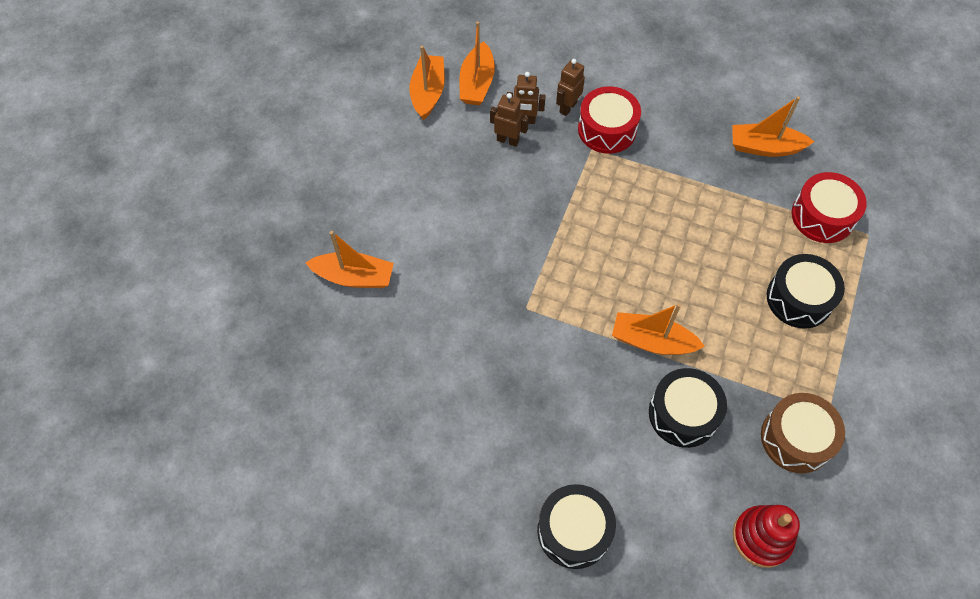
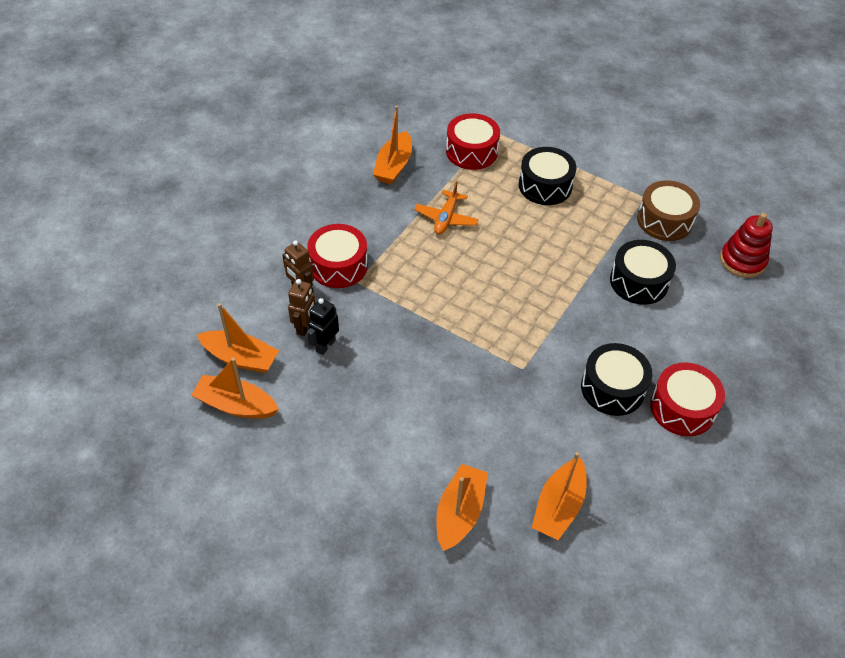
camera: 80 degrees left, 10 degrees down
brown robot [490,93,529,147] -> black robot [307,298,339,355]
black drum [537,484,616,569] -> black drum moved to [581,343,652,416]
orange boat [612,303,705,355] -> orange boat moved to [532,452,587,540]
none -> orange plane [414,181,479,234]
none -> red drum [650,362,725,436]

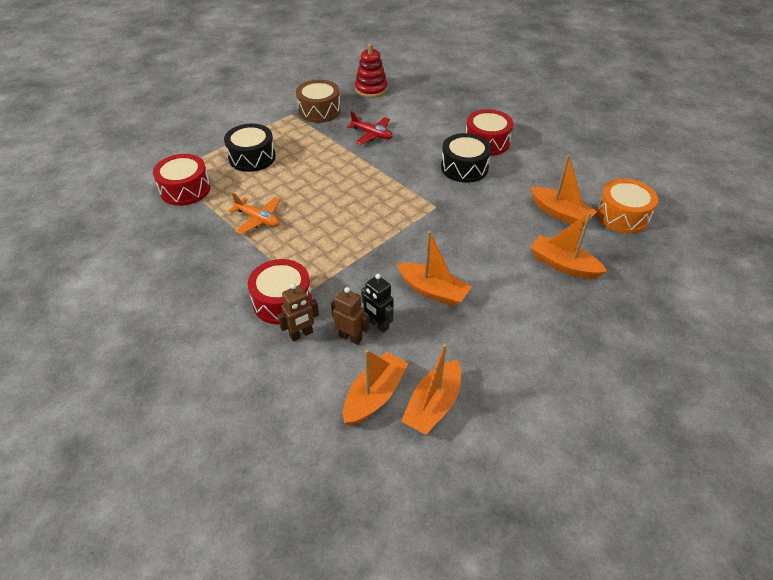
camera: 75 degrees left, 5 degrees down
orange boat [373,106,412,184] -> orange boat moved to [397,231,471,306]
black drum [610,240,676,305] -> red plane [347,111,393,144]
none -> orange drum [596,178,658,233]

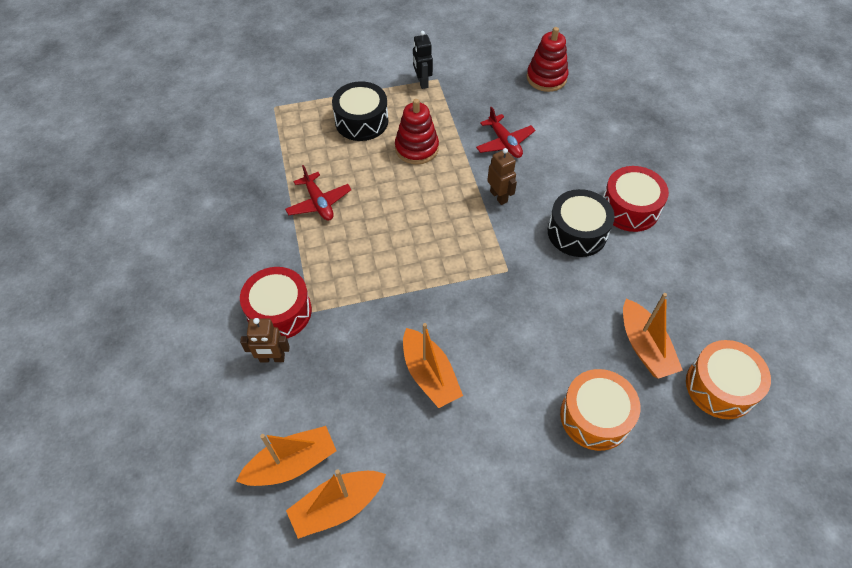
camera: 30 degrees right, 10 degrees up
red drum [153,154,211,206] -> none
orange plane [229,193,281,234] -> red plane [285,165,351,221]
brown drum [296,80,341,123] -> none
brown robot [331,287,369,345] -> brown robot moved to [487,148,517,205]
black robot [361,274,394,333] -> black robot moved to [413,31,433,89]
orange boat [530,212,607,279] -> orange drum [560,369,640,451]
none -> red stacking toy [395,99,439,164]

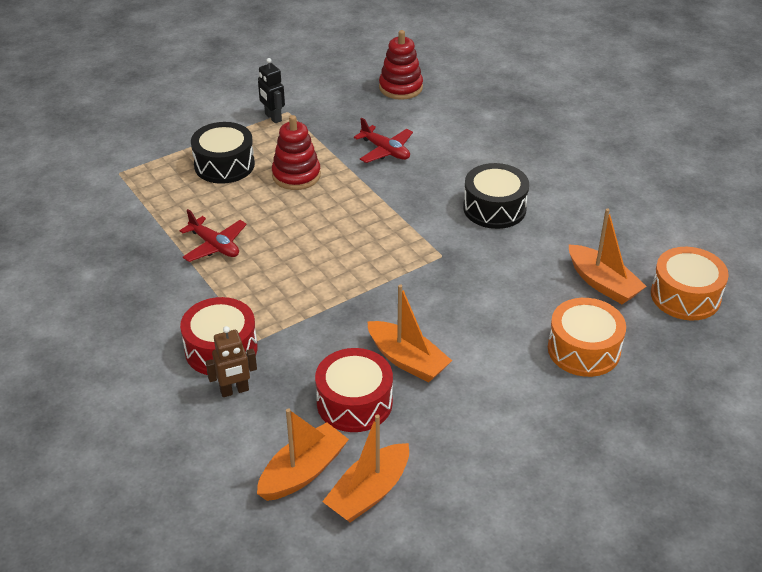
camera: 20 degrees left, 15 degrees down
brown robot [487,148,517,205] -> none
red drum [603,166,669,232] -> red drum moved to [315,348,393,432]

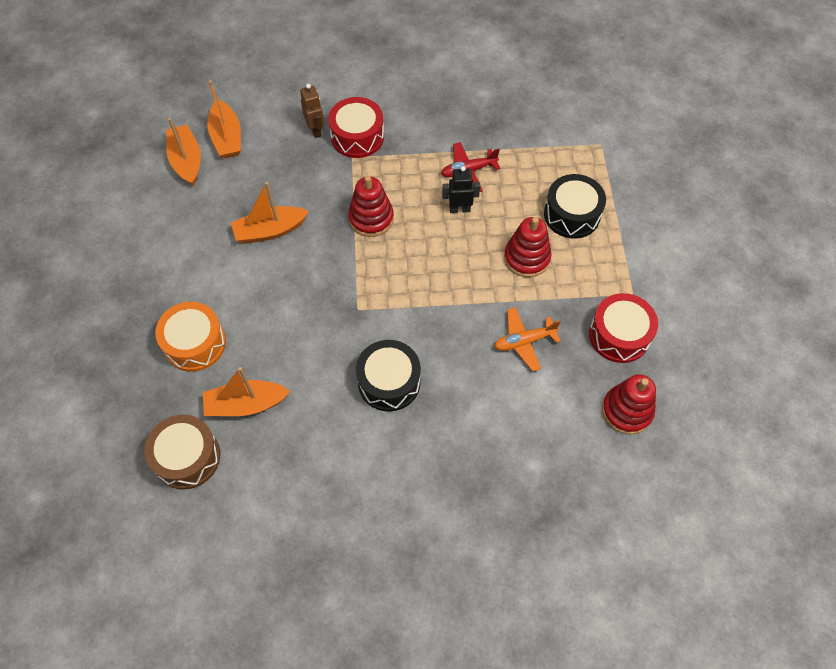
camera: 120 degrees right, 20 degrees up
brown robot [206,326,257,397] -> brown robot turned 150 degrees clockwise [300,84,324,138]
black robot [258,58,285,123] -> black robot moved to [442,166,480,213]
red drum [315,348,393,432] -> red drum moved to [589,293,658,363]
red plane [354,118,413,163] -> orange plane [494,307,561,371]
orange drum [651,247,729,321] -> brown drum [144,415,220,490]
none -> red stacking toy [348,176,394,237]

